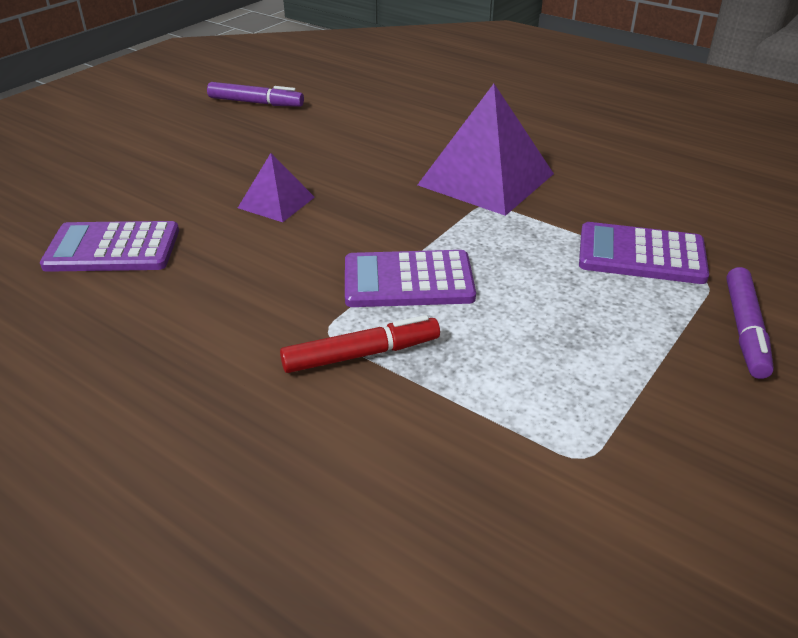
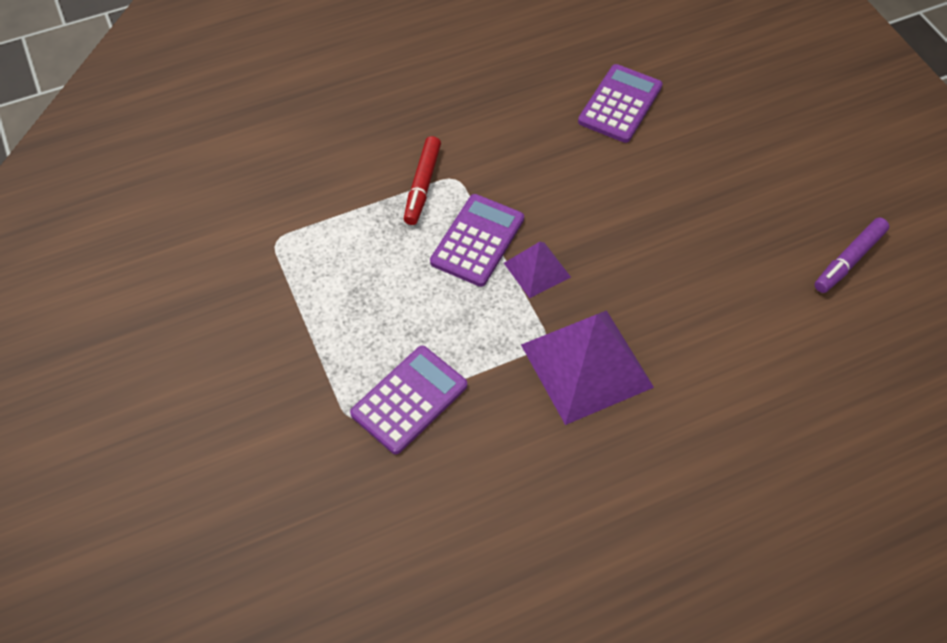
camera: 120 degrees right, 20 degrees up
purple pyramid [238,153,315,222] -> purple pyramid moved to [504,242,571,298]
purple marker [726,267,774,379] -> none

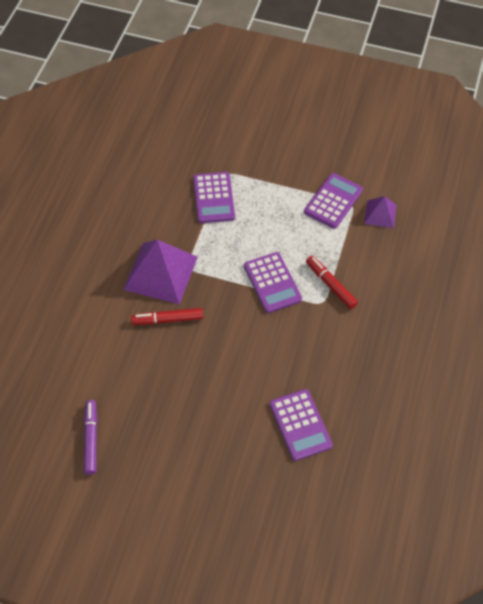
camera: 130 degrees right, 0 degrees up
purple pyramid [504,242,571,298] -> purple pyramid moved to [364,196,397,228]
none -> red marker [131,308,203,325]
none -> purple calculator [304,173,363,229]

